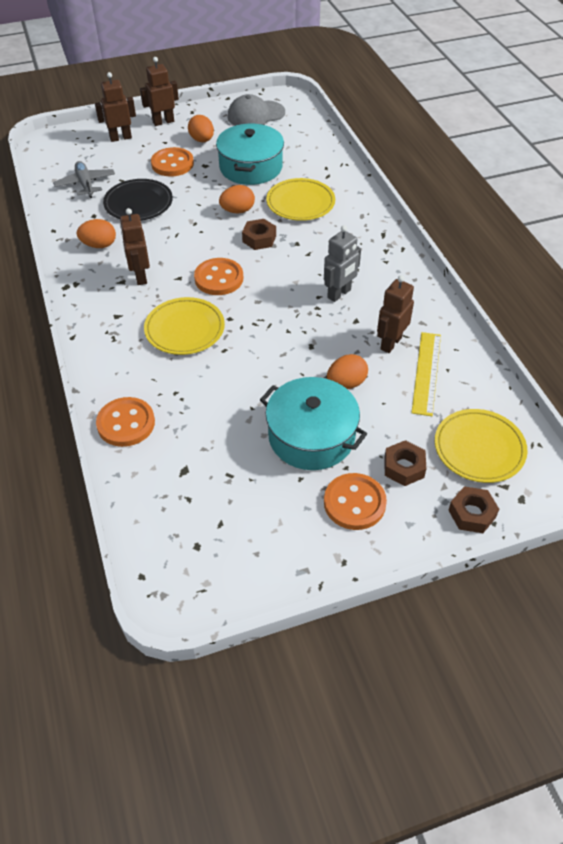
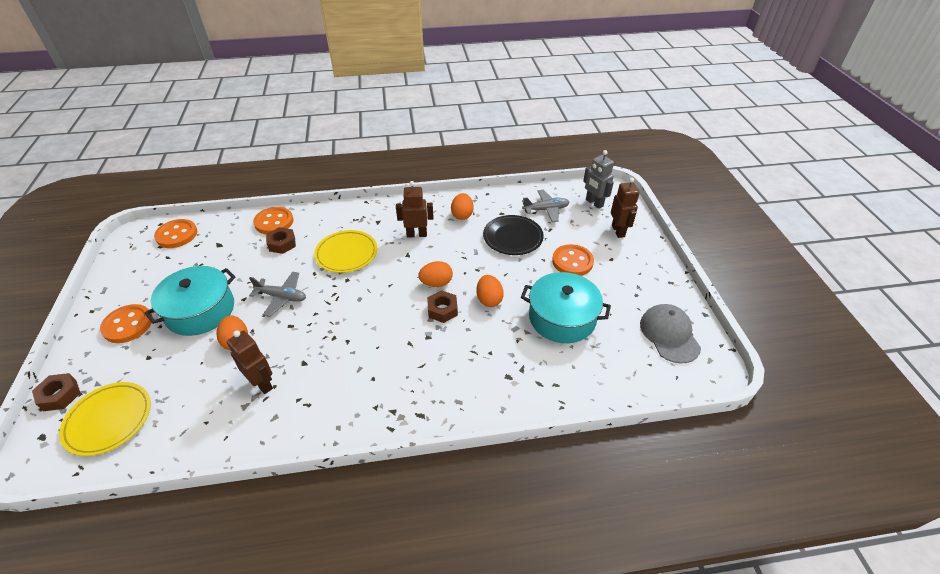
camera: 100 degrees right, 5 degrees down
brown robot [140,57,179,126] -> none
orange egg [188,115,214,142] -> orange egg moved to [418,261,453,287]
orange button [194,258,243,295] -> orange button moved to [154,219,197,248]
yellow plate [266,178,335,221] -> none
grey robot [324,225,361,302] -> grey robot moved to [583,150,614,209]
brown nut [384,440,426,486] -> brown nut moved to [266,227,296,254]
yellow ruler [411,332,441,416] -> none
none -> grey plane [249,271,306,317]

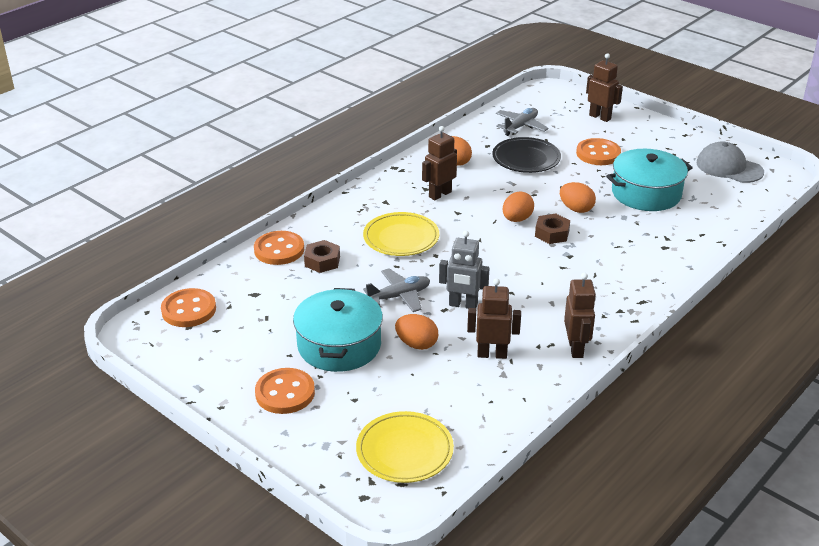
camera: 40 degrees left, 10 degrees down
brown nut [32,373,81,411] -> none
grey robot [583,150,614,209] -> grey robot moved to [439,231,489,309]
none -> brown robot [564,273,596,358]

